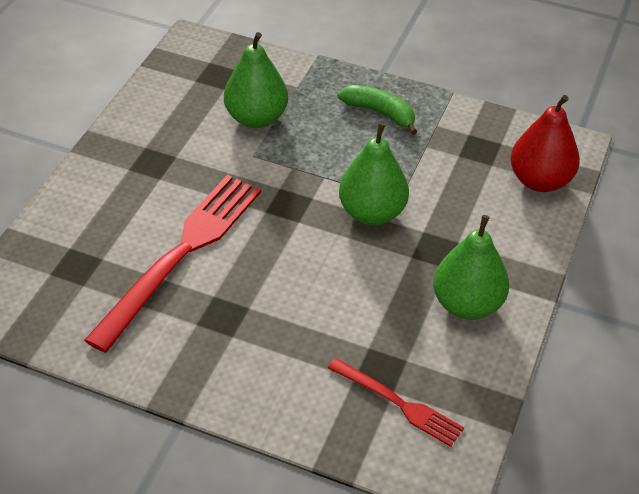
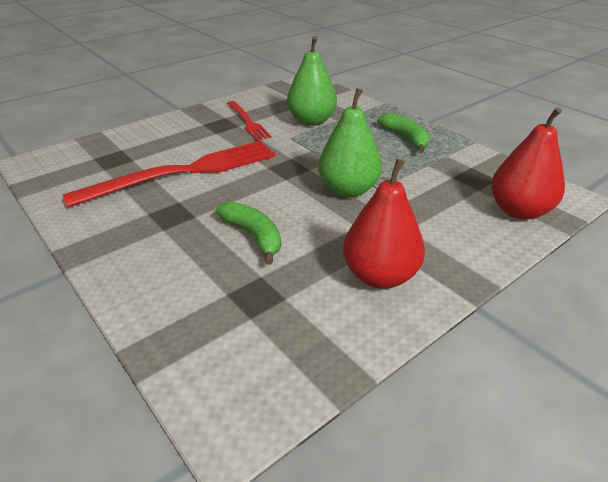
camera: 30 degrees right, 10 degrees down
red fork [328,358,464,447] -> red fork moved to [227,101,271,141]
green pear [433,215,509,320] -> red pear [343,159,425,289]
none -> green banana [216,201,281,265]

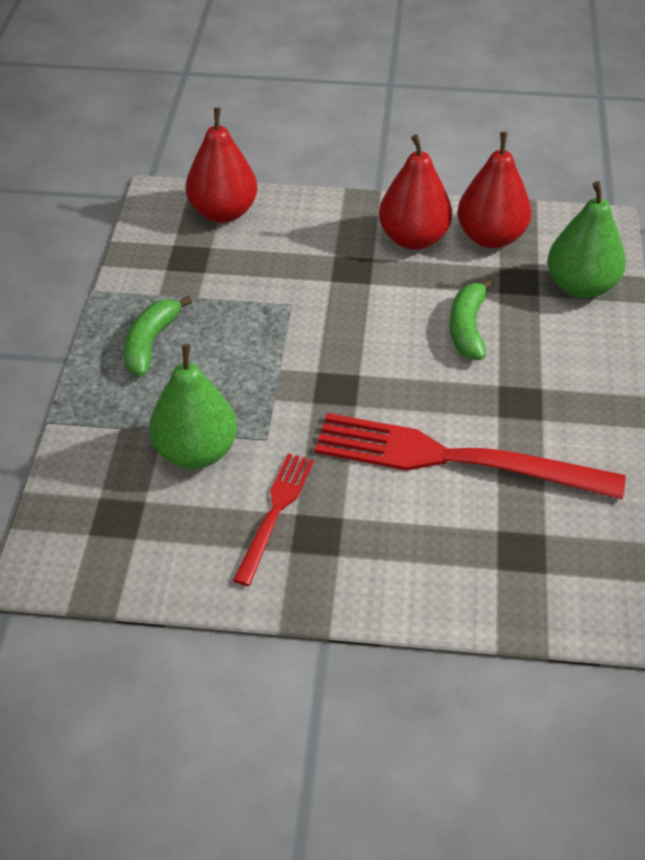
camera: 135 degrees left, 10 degrees up
green pear [318,88,382,197] -> green pear moved to [548,181,626,299]
none -> red pear [457,132,532,248]

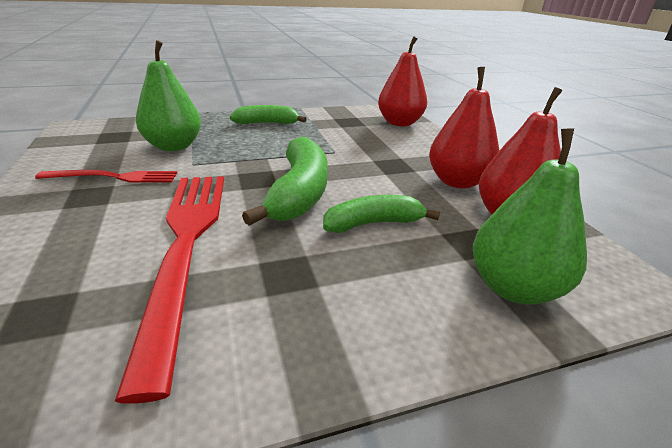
camera: 65 degrees right, 15 degrees down
none -> green banana [242,137,328,226]

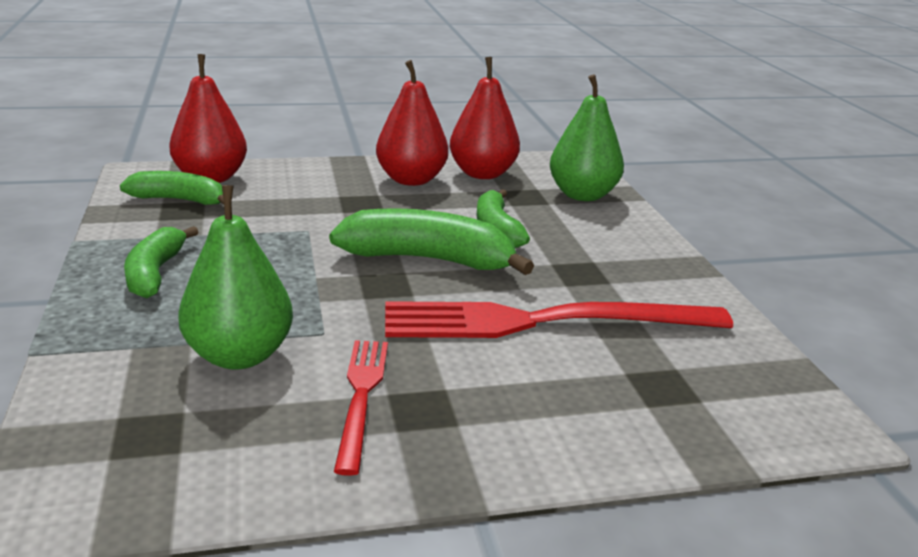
camera: 85 degrees left, 5 degrees down
none -> green banana [120,171,224,205]

